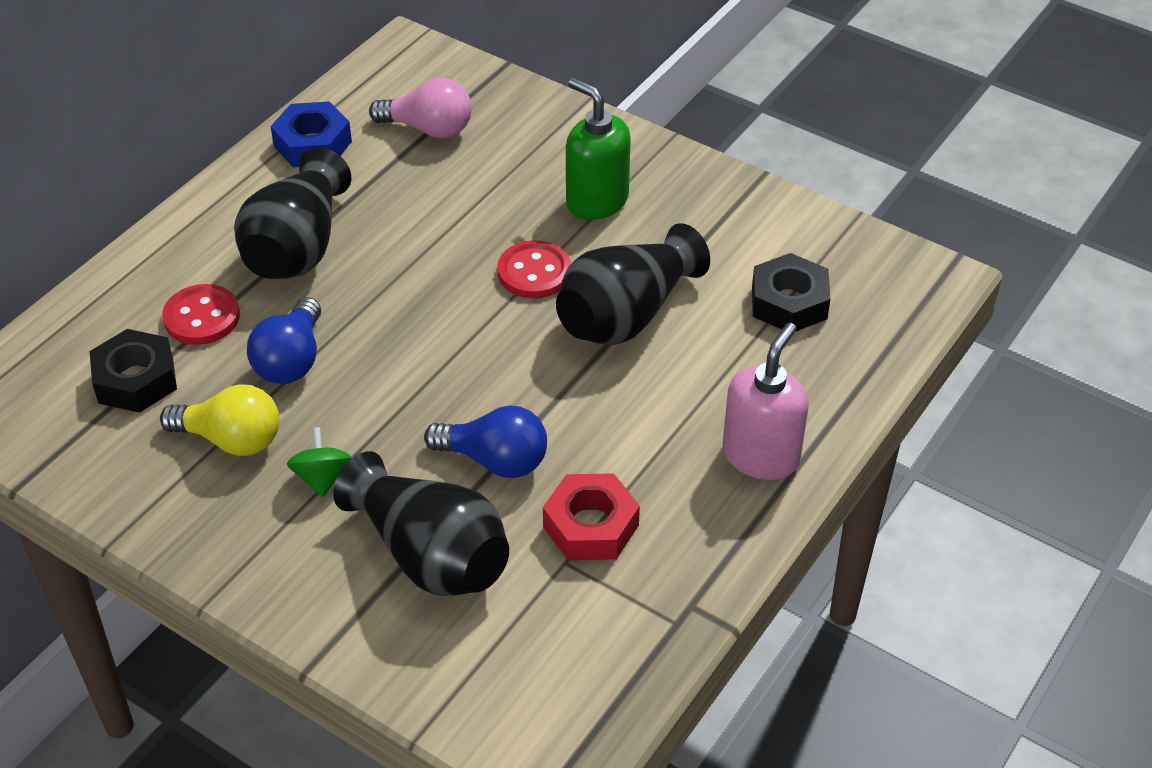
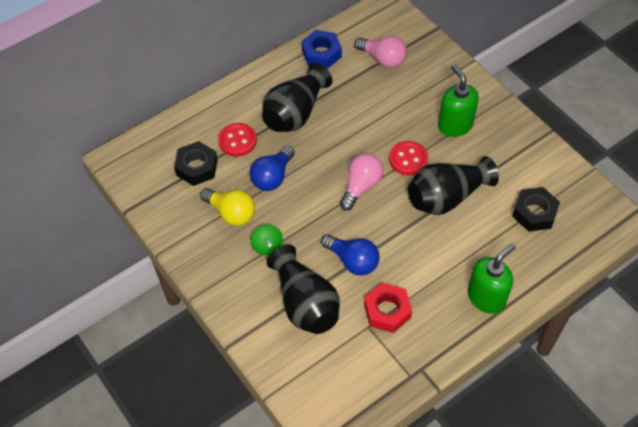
camera: 20 degrees right, 10 degrees up
green spinning top [287,427,352,498] -> green spinning top turned 150 degrees clockwise [251,225,283,255]
pink soap dispenser [723,323,808,480] -> green soap dispenser [468,243,516,314]
none -> pink light bulb [340,153,384,211]

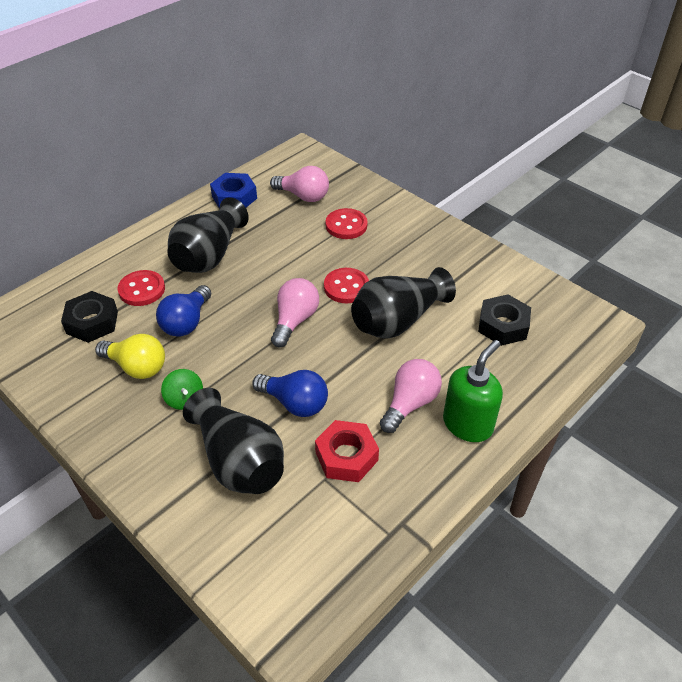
camera: 10 degrees left, 10 degrees down
green soap dispenser [438,64,479,137] -> none
none -> red button [326,208,367,239]
none -> pink light bulb [380,359,442,433]

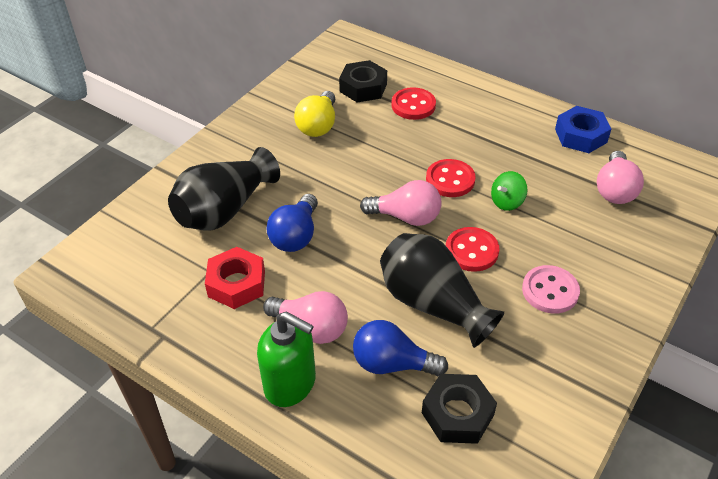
camera: 80 degrees right, 0 degrees up
blue light bulb [156,285,211,337] -> blue light bulb moved to [353,320,448,376]
green spinning top [161,369,203,410] -> green spinning top moved to [491,171,528,211]
black vase [167,197,249,273] -> none
red button [326,208,367,239] -> red button moved to [426,159,476,197]
none -> pink button [522,265,580,314]

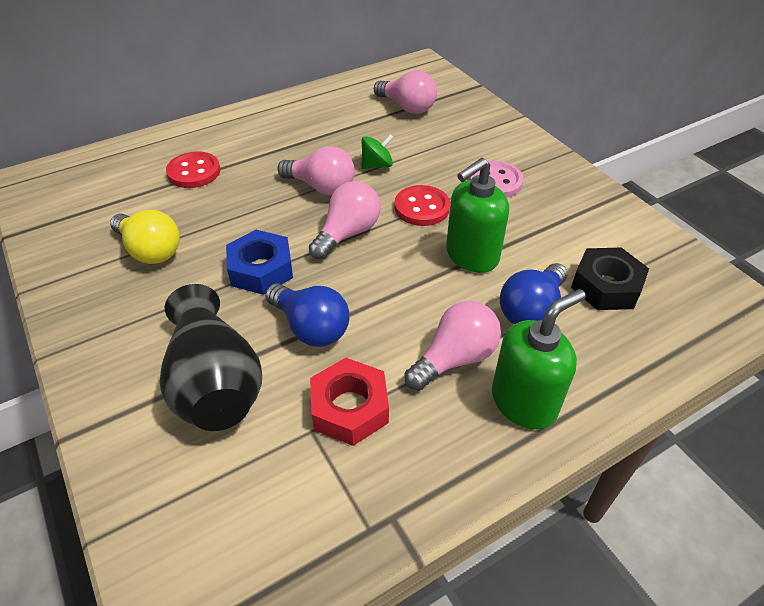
camera: 65 degrees left, 0 degrees up
black nut [339,60,387,103] -> none
black vase [380,233,504,348] -> green soap dispenser [446,158,509,273]
red button [426,159,476,197] -> pink light bulb [277,146,355,195]
green spinning top [491,171,528,211] -> green spinning top turned 105 degrees counterclockwise [361,134,394,169]
blue nut [555,106,611,153] -> blue nut moved to [226,230,293,295]

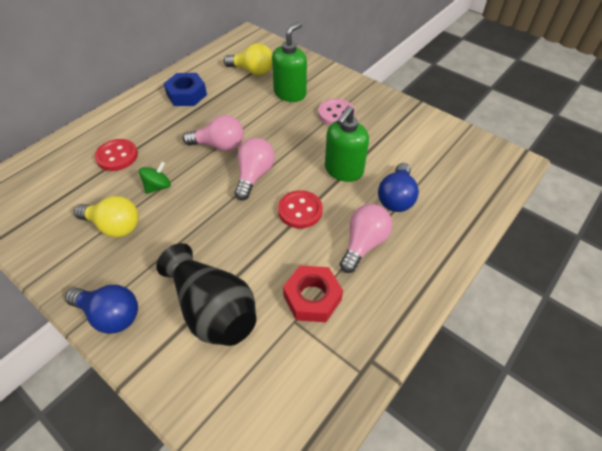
camera: 20 degrees left, 5 degrees up
blue nut [226,230,293,295] -> blue nut moved to [163,73,207,106]
blue light bulb [265,284,350,347] -> blue light bulb moved to [65,285,138,334]
green spinning top [361,134,394,169] -> green spinning top moved to [139,162,171,194]
pink light bulb [374,70,437,114] -> yellow light bulb [224,43,272,75]
red button [394,185,450,226] -> red button moved to [278,190,323,228]
green soap dispenser [492,289,586,429] -> green soap dispenser moved to [272,22,307,102]
black nut [571,247,649,310] -> none

